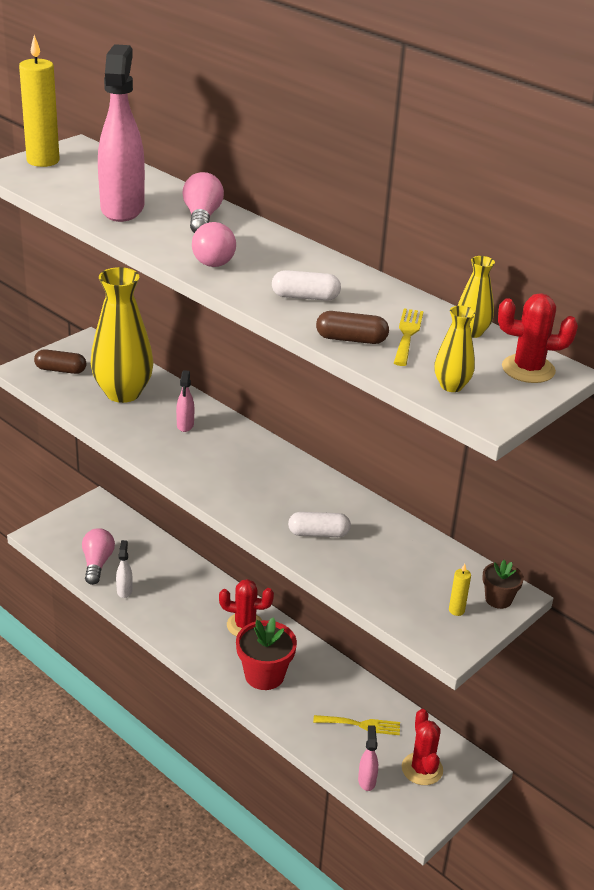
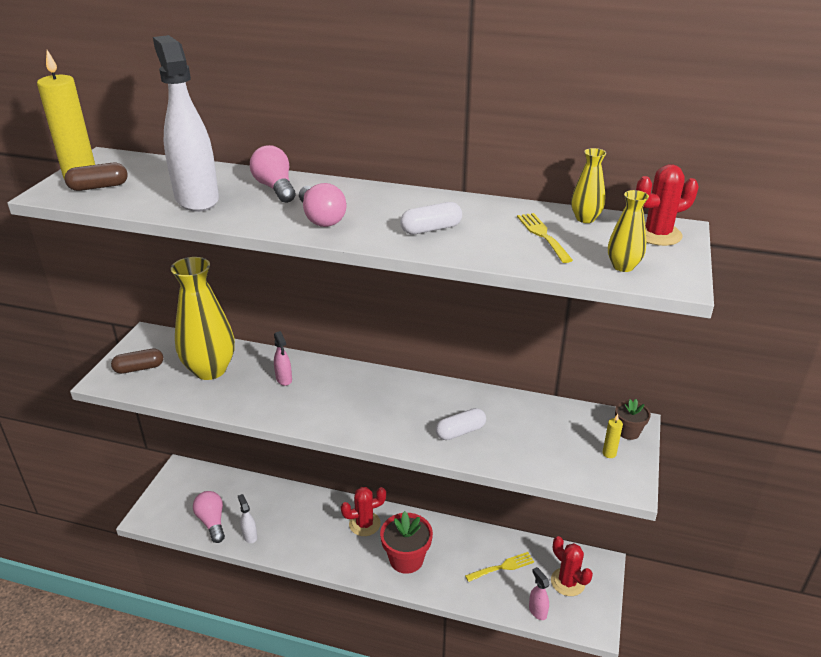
camera: 25 degrees left, 0 degrees up
pink spray bottle [98,44,145,222] -> white spray bottle [153,35,219,212]
brown capsule [316,311,389,344] -> brown capsule moved to [64,163,128,191]

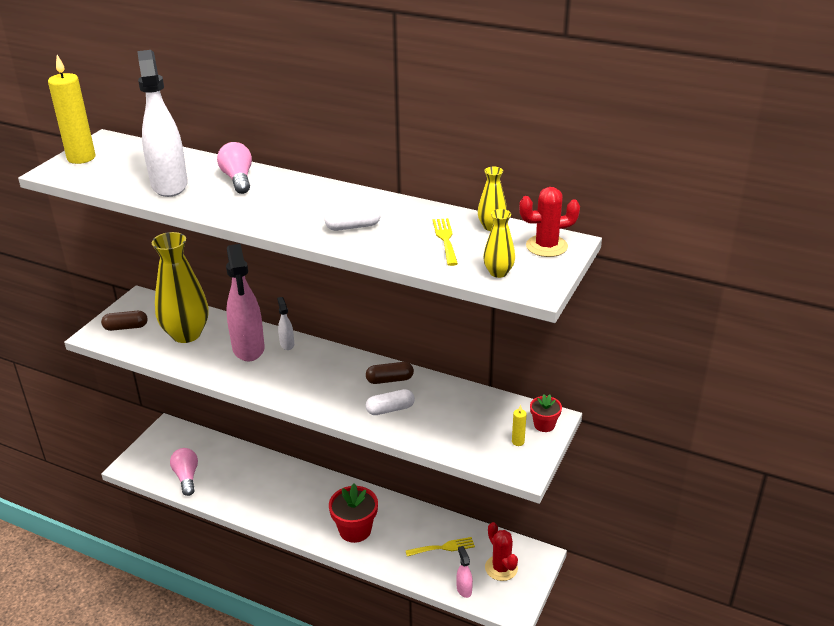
camera: 10 degrees right, 0 degrees up
brown capsule [64,163,128,191] -> brown capsule moved to [366,362,414,384]
white spray bottle [238,494,257,543] -> white spray bottle moved to [277,297,294,350]
pink spray bottle [274,331,292,386] -> pink spray bottle [226,244,265,361], size x2.27
pink light bulb [299,183,346,227] -> none
red cactus [341,487,386,536] -> none
brown flower pot [615,399,651,440] -> red flower pot [530,394,562,432]

